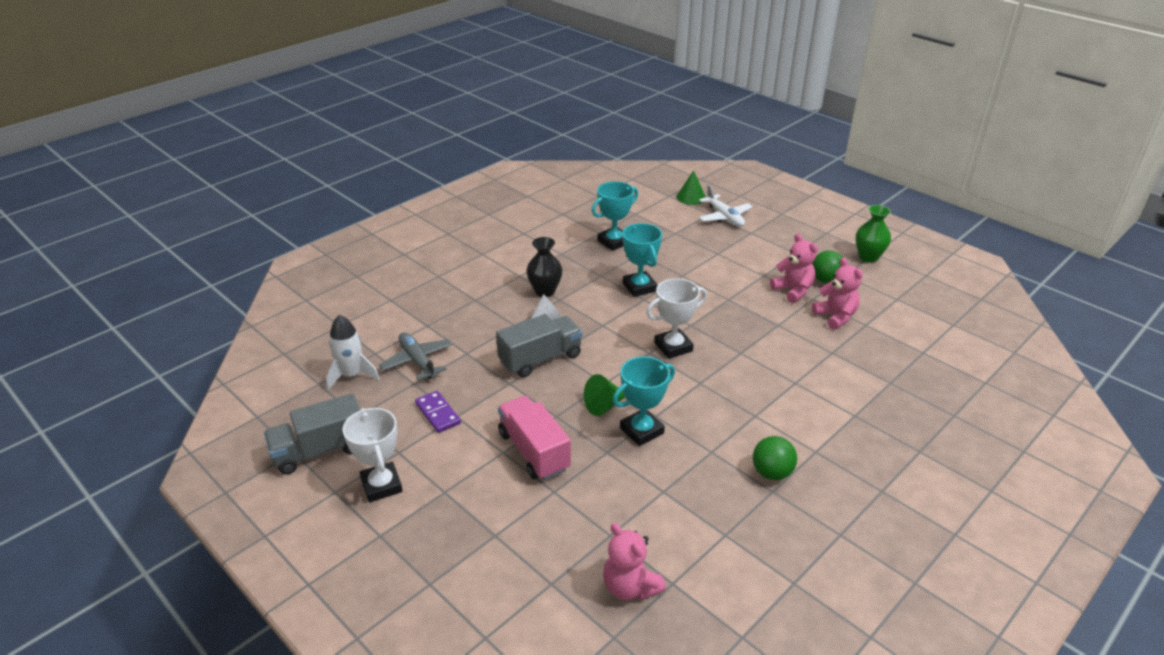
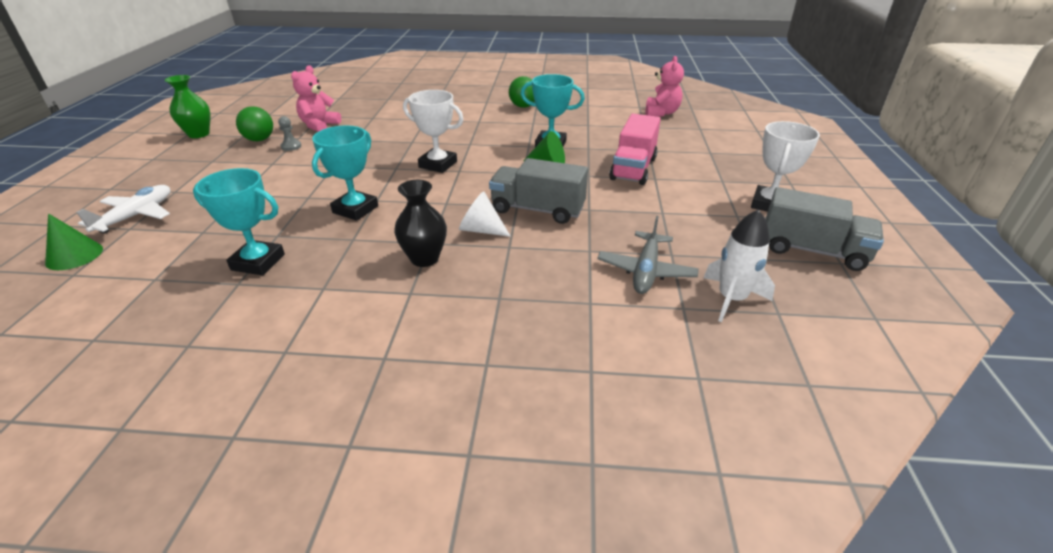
camera: 130 degrees left, 0 degrees up
purple domino [415,391,461,433] -> none
pink teddy bear [770,234,818,303] -> grey pawn [278,116,301,151]

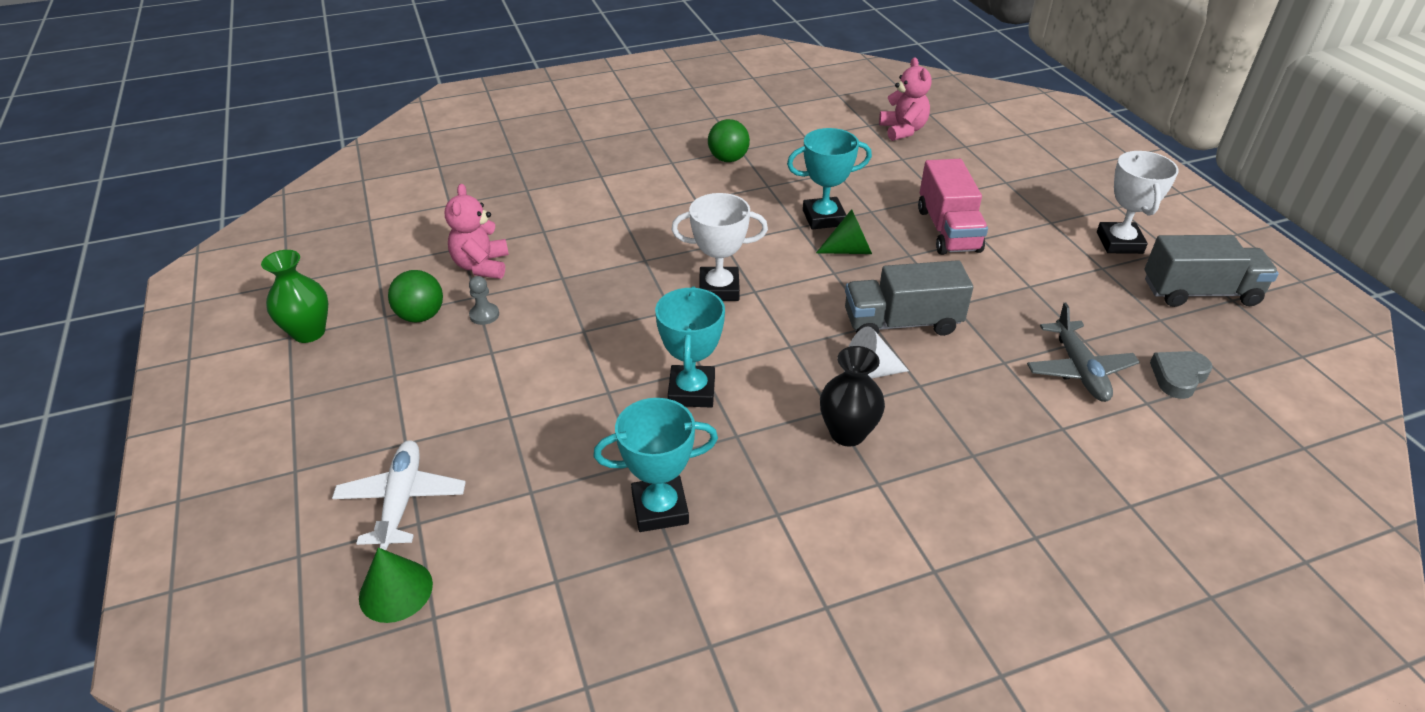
camera: 25 degrees left, 5 degrees up
white rocket [704,209,775,322] -> grey heart [1150,351,1213,399]

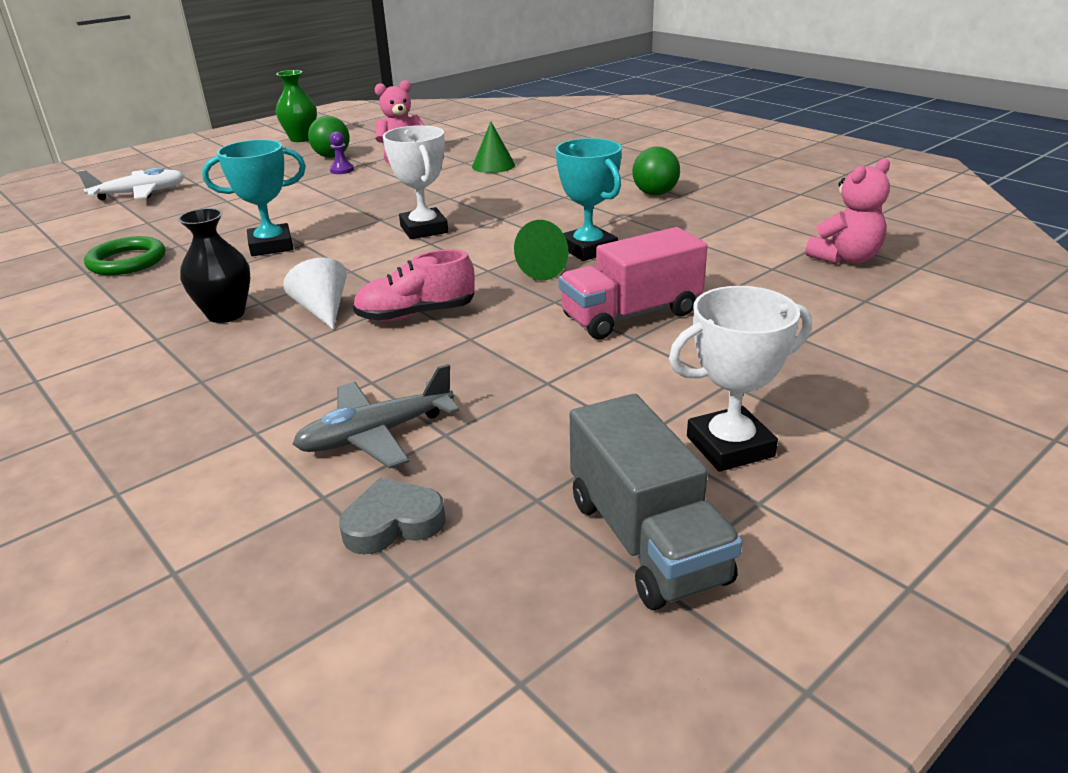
camera: 70 degrees right, 10 degrees down
green cone [359,548,433,623] -> green cone moved to [472,122,515,173]
grey pawn [469,276,499,325] -> purple pawn [330,132,354,174]
turquoise trophy [593,398,718,532] -> green ring [84,236,165,275]
grey truck [845,260,973,336] -> pink shoe [353,249,475,321]
grey heart [1150,351,1213,399] -> grey heart turned 45 degrees counterclockwise [339,477,446,554]

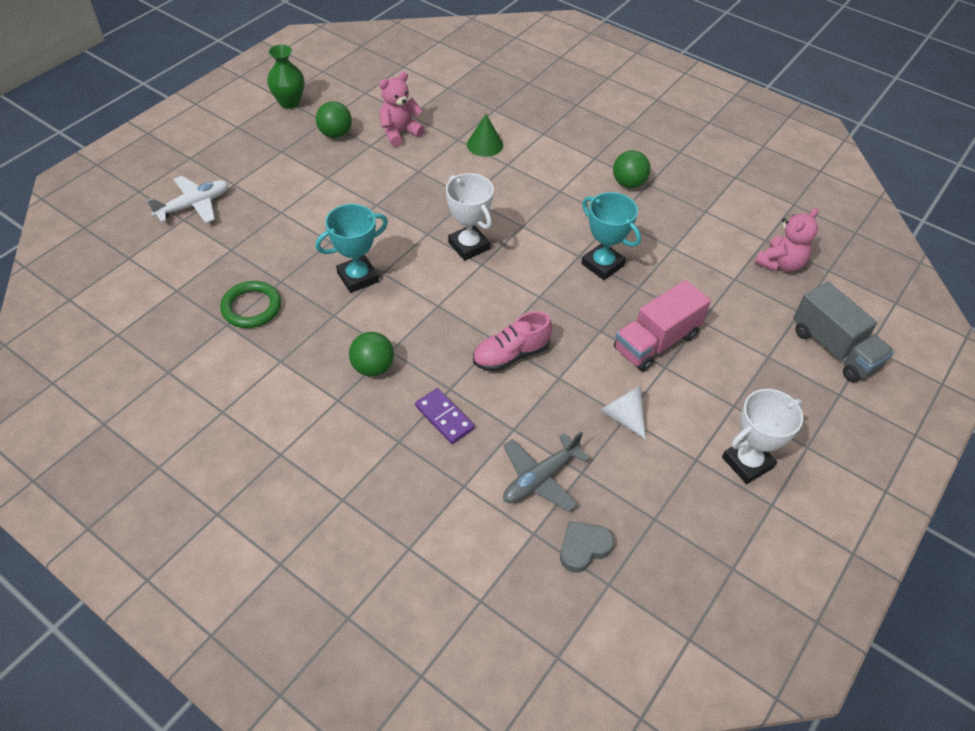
camera: 15 degrees left, 20 degrees up
black vase [178,208,250,323] -> green ball [349,332,394,377]
white cone [283,258,347,329] -> white cone moved to [600,385,646,439]
purple pawn [330,132,354,174] -> none
green cone [514,220,569,280] -> none
grey truck [570,394,743,610] -> grey truck moved to [793,282,894,382]
none -> purple domino [415,388,475,444]

